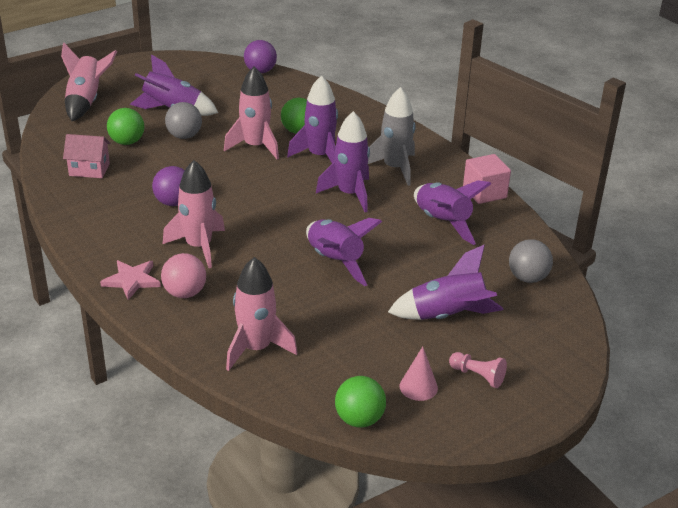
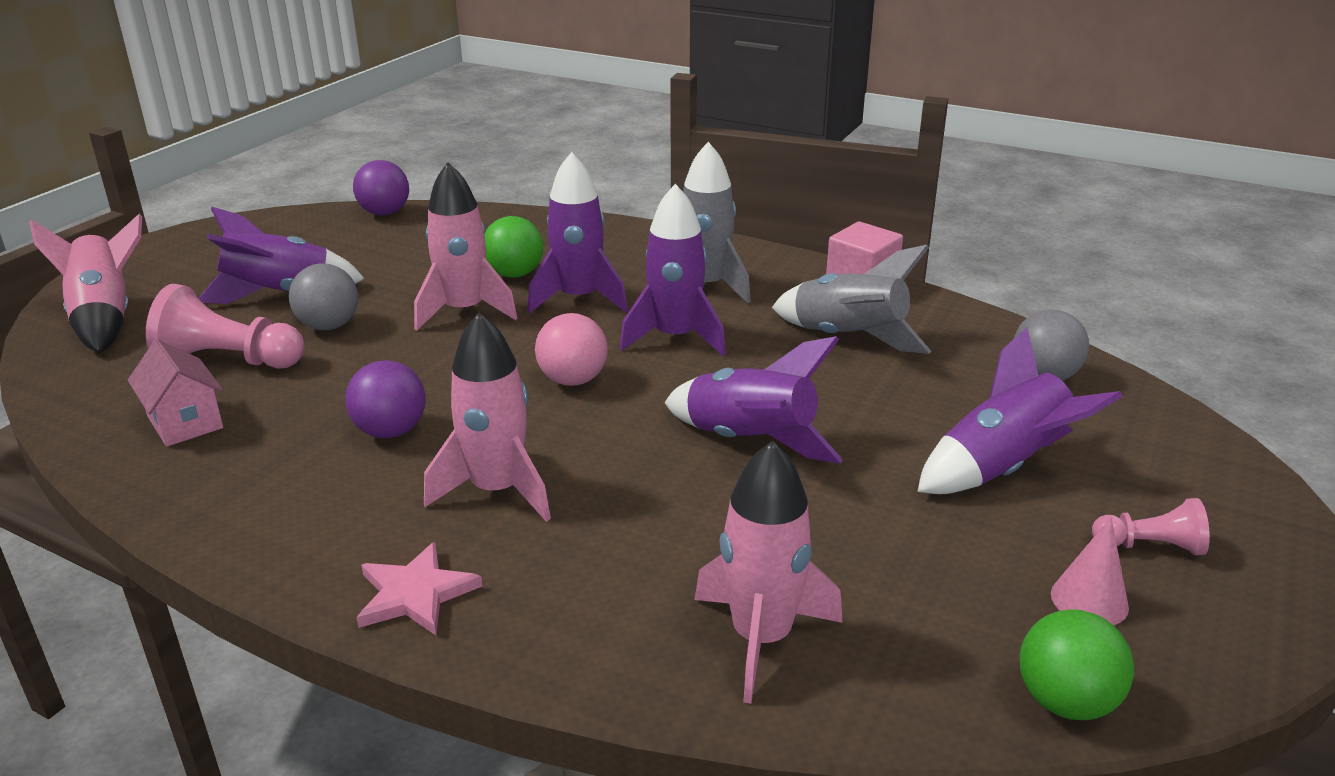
camera: 25 degrees left, 5 degrees down
pink house [63,134,111,178] -> pink house turned 75 degrees clockwise [128,339,223,447]
green ball [107,108,144,145] -> pink pawn [146,284,305,369]
pink ball [161,253,206,298] -> pink ball moved to [535,313,608,386]
purple rocket [414,180,491,245] -> grey rocket [772,245,931,354]

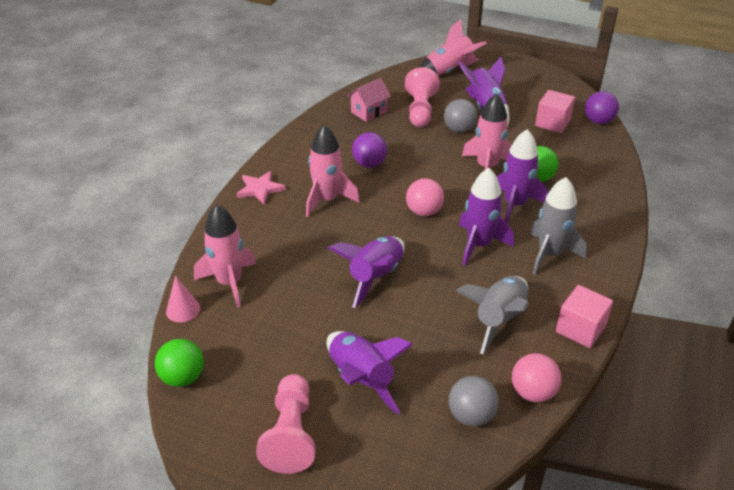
camera: 85 degrees right, 10 degrees up
pink cone [1051,517,1129,625] -> pink cone moved to [166,276,200,323]
pink pawn [1092,498,1210,555] -> pink pawn [256,374,315,474], size x1.76
none -> pink ball [512,353,561,402]
none -> pink cube [535,90,575,133]

